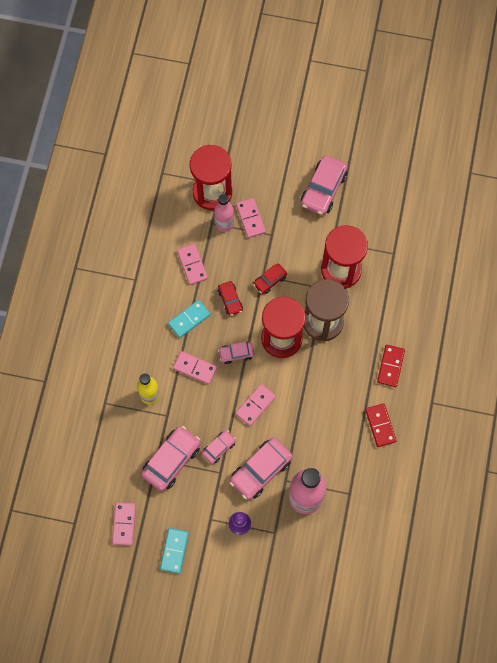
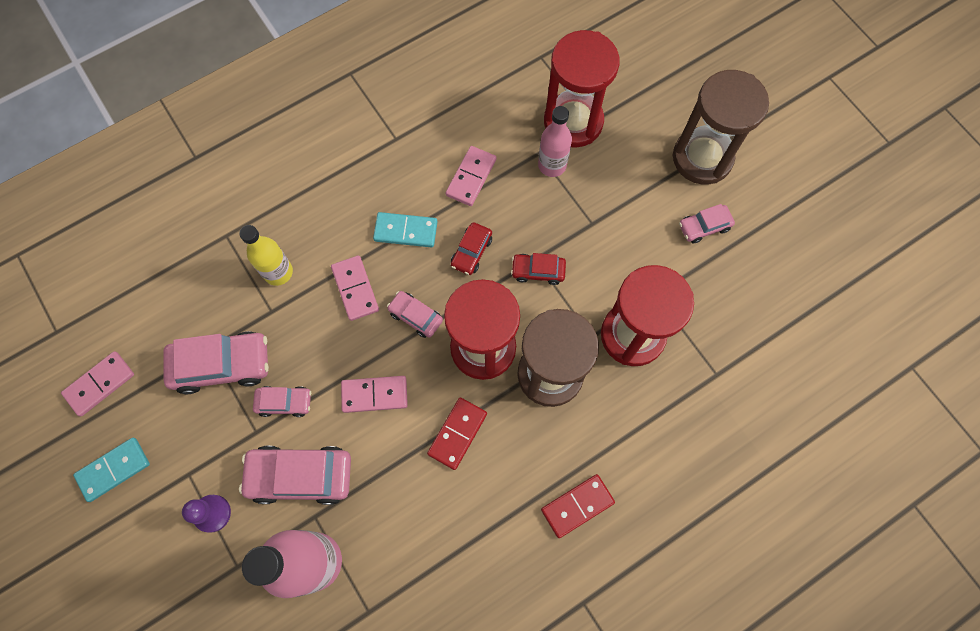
camera: 45 degrees right, 0 degrees up
pink domino [236,198,266,238] -> none
pink car [301,155,348,215] -> pink car [679,204,735,243], size x0.55
red domino [365,403,397,447] -> red domino moved to [427,398,487,470]
none -> brown hourglass [673,70,769,184]

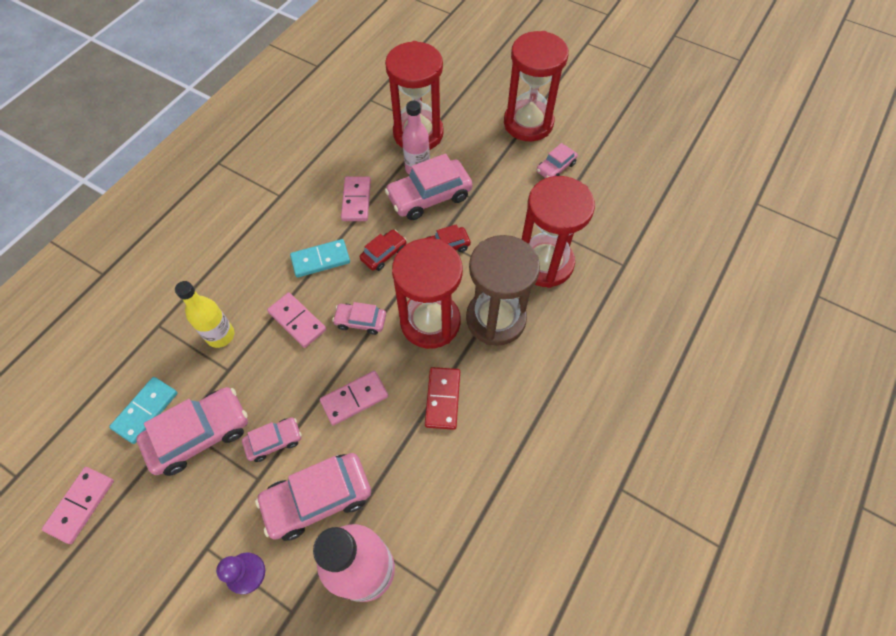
camera: 25 degrees left, 10 degrees down
turquoise domino [73,438,150,502] -> turquoise domino moved to [109,377,178,444]
red car [451,222,492,275] -> red car turned 135 degrees counterclockwise [360,230,406,271]
red domino [541,474,615,538] -> none
brown hourglass [673,70,769,184] -> red hourglass [504,31,569,141]
none -> pink car [385,154,473,220]

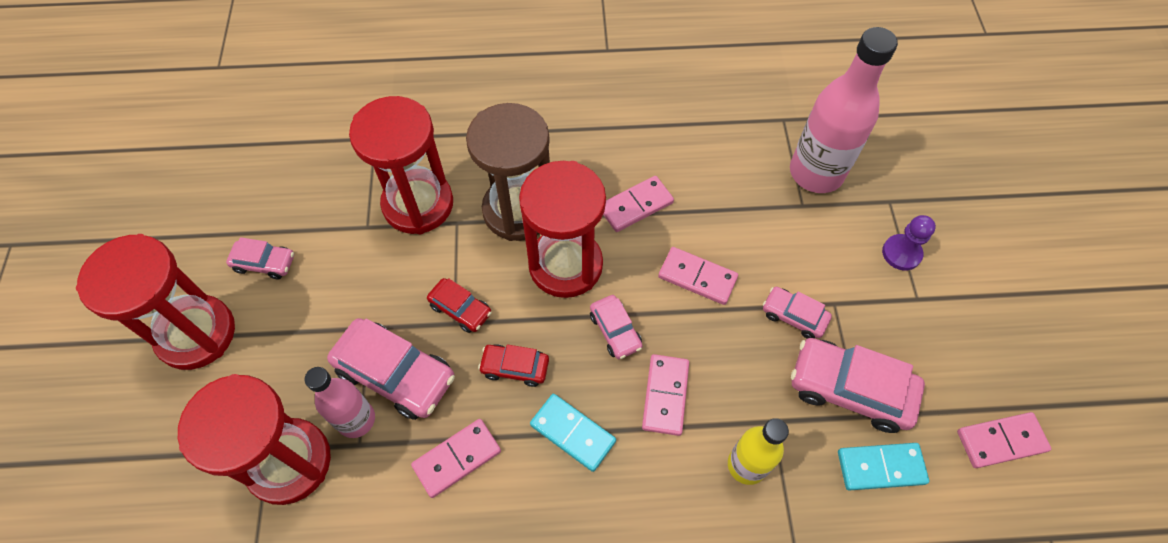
camera: 125 degrees left, 0 degrees up
pink car [255,453,371,541] -> none
red domino [425,367,460,430] -> pink domino [603,176,674,232]

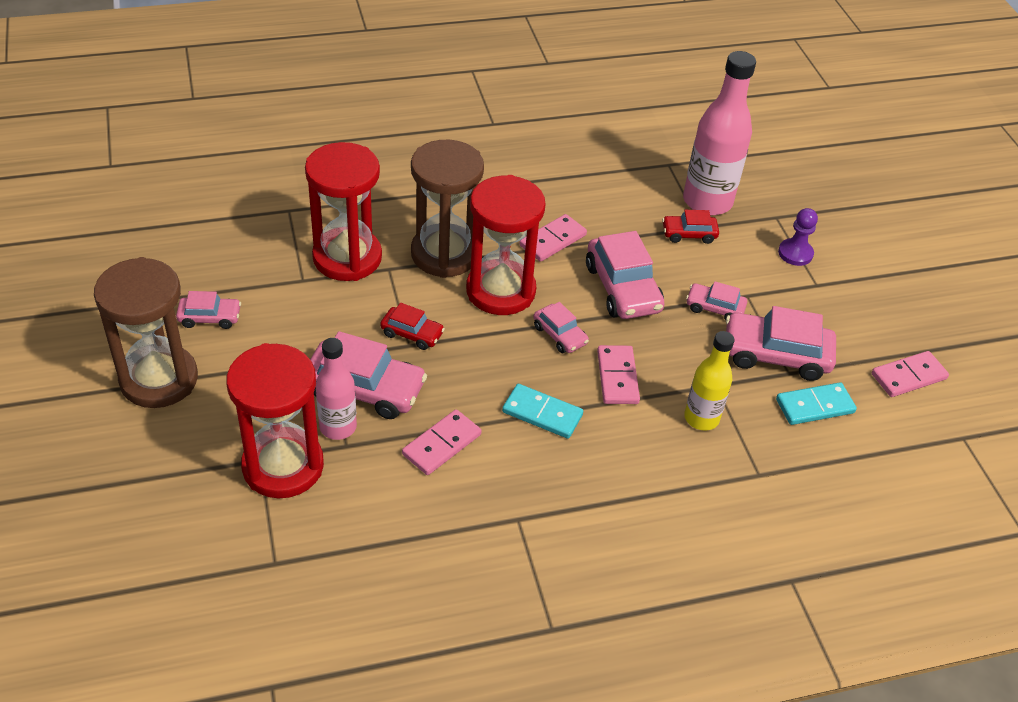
camera: 15 degrees left, 15 degrees down
red hourglass [76,234,235,370] -> brown hourglass [94,257,198,408]
red car [478,344,549,387] -> red car moved to [662,210,719,244]
pink domino [658,247,738,305] -> pink car [586,231,665,319]

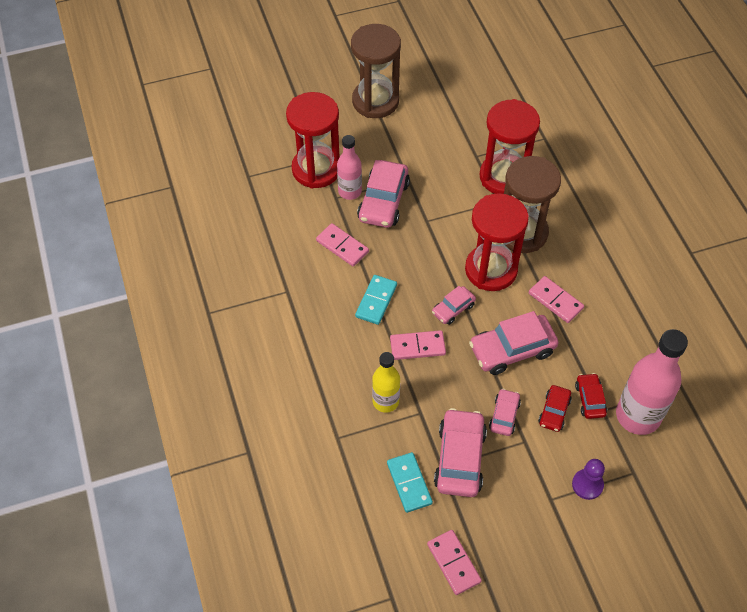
camera: 90 degrees right, 10 degrees up
pink car [176,291,241,329] -> none
red car [380,303,445,350] -> red car moved to [538,385,572,432]

